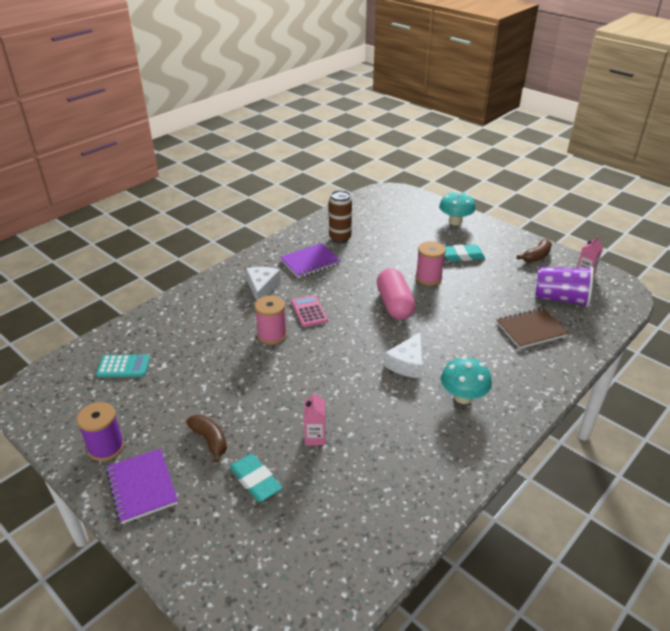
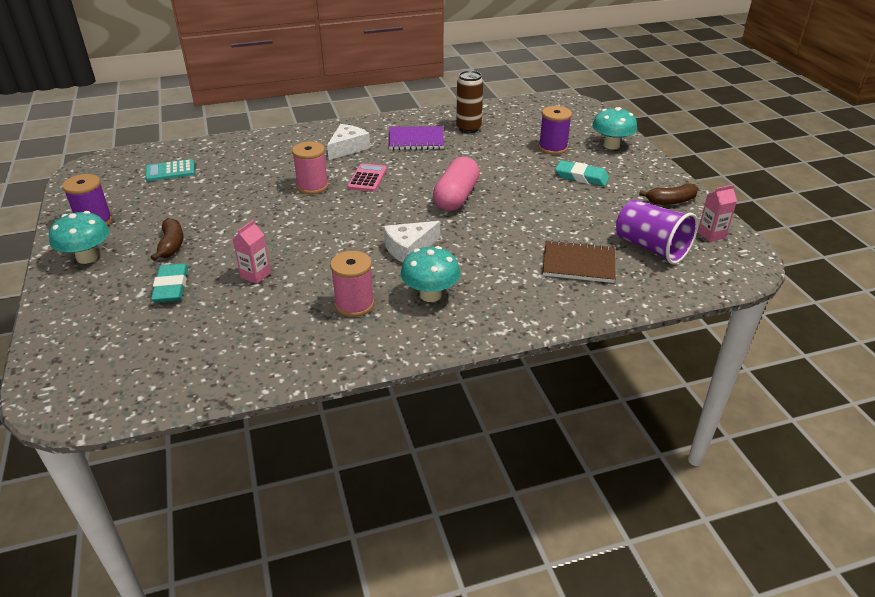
camera: 30 degrees right, 0 degrees up
turquoise calculator [96,355,150,377] -> turquoise calculator turned 135 degrees clockwise [145,159,195,181]
purple notebook [106,448,178,524] -> turquoise mushroom [49,211,109,264]
pink spool [416,241,446,286] -> pink spool moved to [330,251,374,317]
none -> purple spool [539,106,572,155]

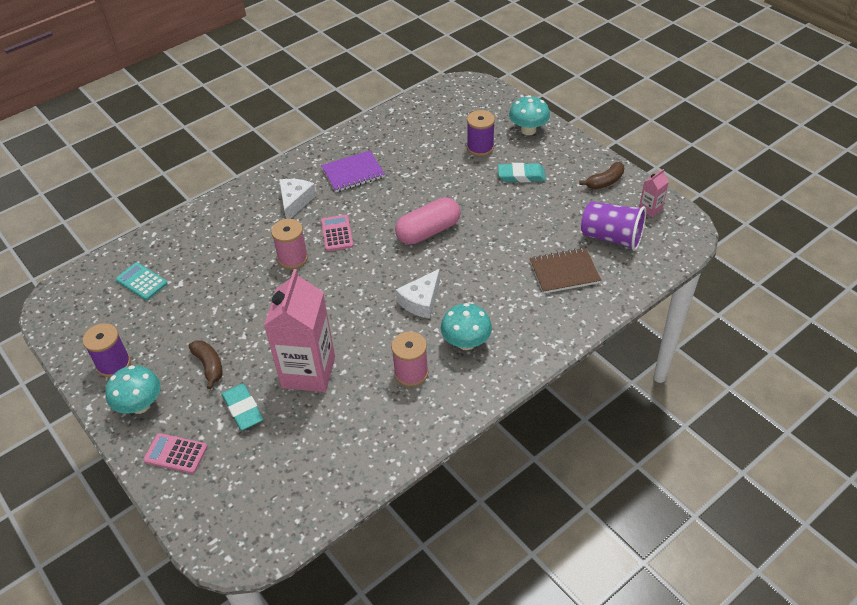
camera: 20 degrees left, 10 degrees up
turquoise calculator [145,159,195,181] -> turquoise calculator turned 75 degrees clockwise [116,263,168,300]
pink carton [232,220,271,284] -> pink carton [264,269,335,392], size x2.33
pink capsule [433,157,480,211] -> pink capsule turned 60 degrees clockwise [395,197,461,245]
brown can [456,71,483,133] -> none
none -> pink calculator [143,433,208,474]

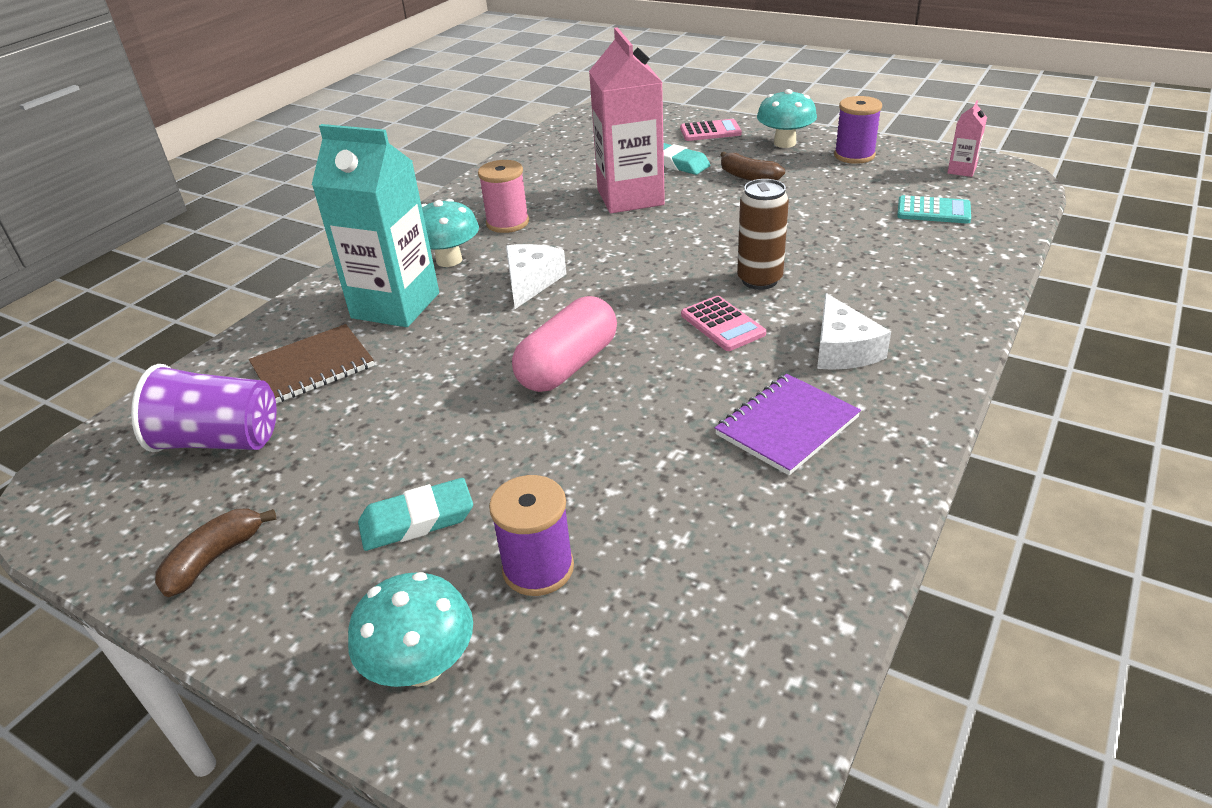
camera: 160 degrees right, 10 degrees down
pink spool [271,219,308,269] -> brown can [737,179,789,290]
pink carton [639,169,669,217] -> pink carton moved to [947,100,987,177]
none -> turquoise carton [312,124,439,327]

